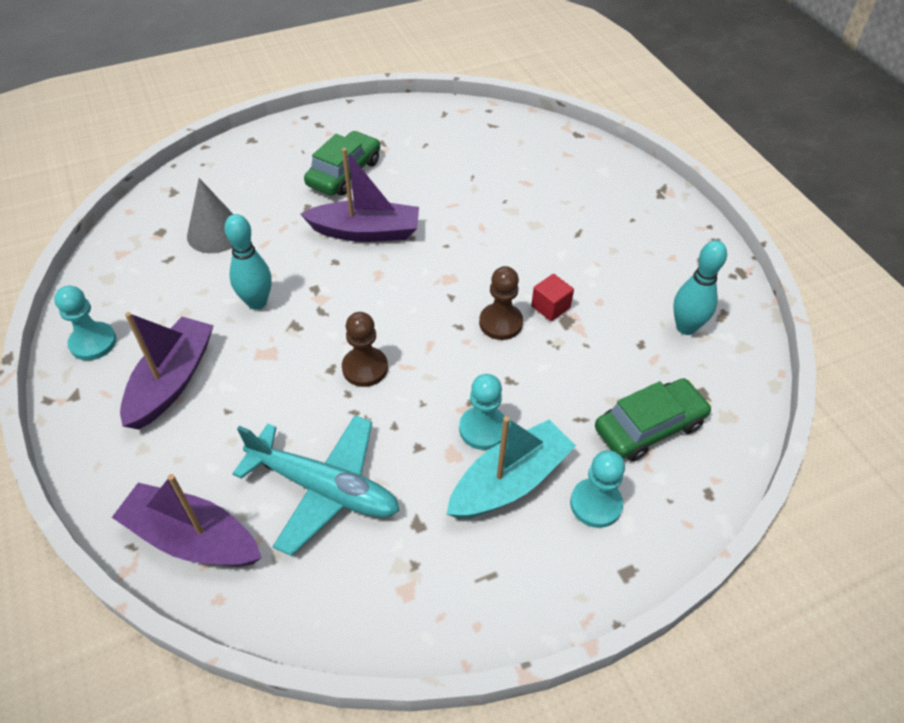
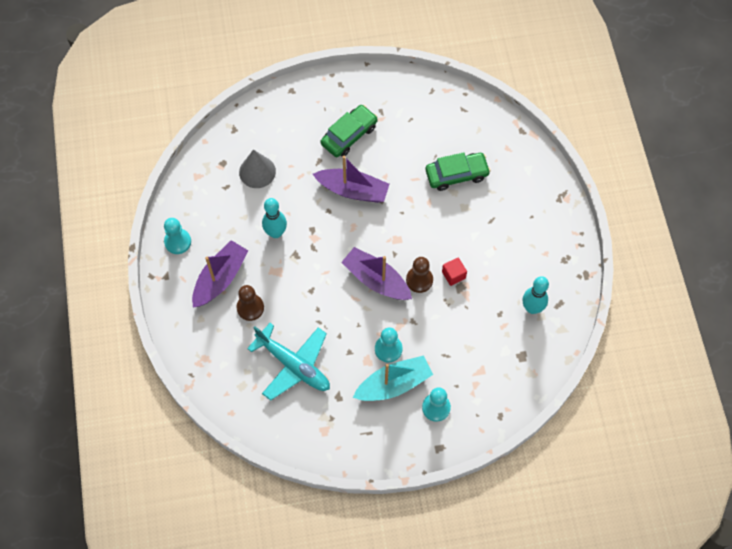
camera: 15 degrees right, 15 degrees up
purple boat [112,474,262,567] -> purple boat moved to [341,247,412,300]
brown pawn [342,312,388,387] -> brown pawn moved to [236,285,264,321]
green car [595,378,712,461] -> green car moved to [426,152,491,191]

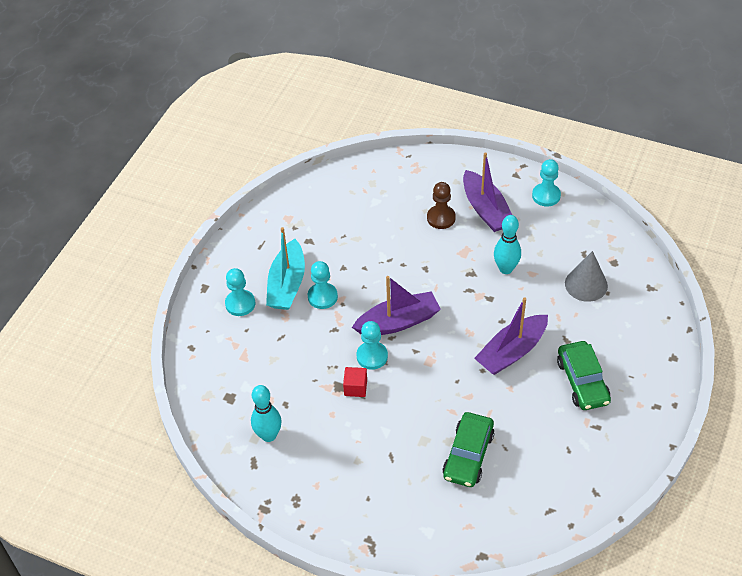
camera: 125 degrees right, 15 degrees down
turquoise plane [247,323,330,401] -> none
brown pawn [406,257,433,293] -> turquoise pawn [356,321,388,370]

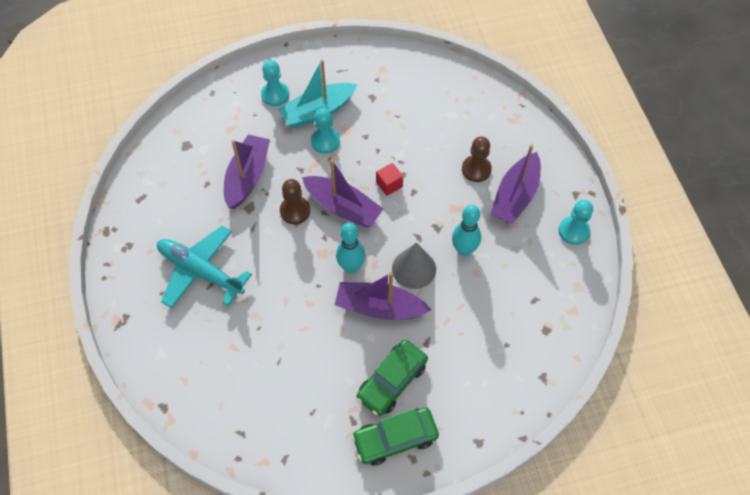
camera: 50 degrees right, 10 degrees up
turquoise bowling pin [251,385,282,442] -> turquoise bowling pin moved to [336,223,365,273]
red cube [343,367,367,397] -> red cube moved to [376,163,403,196]
turquoise pawn [356,321,388,370] -> brown pawn [280,179,310,224]
green car [443,412,495,487] -> green car moved to [352,407,439,466]
grey cone [565,251,608,302] -> grey cone moved to [392,243,436,289]
none -> turquoise plane [157,226,252,309]
none -> purple boat [224,134,270,209]

